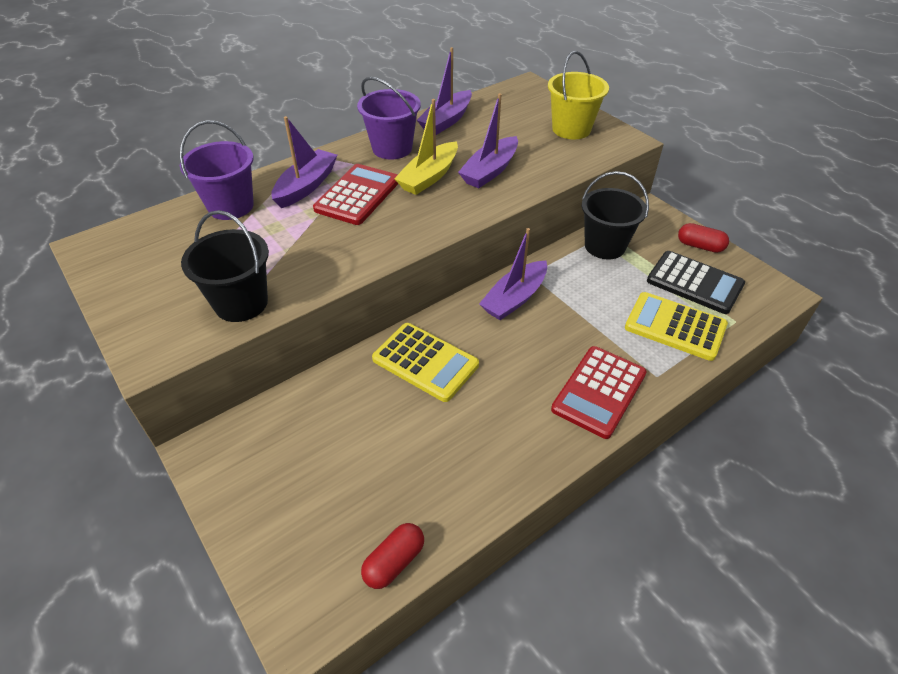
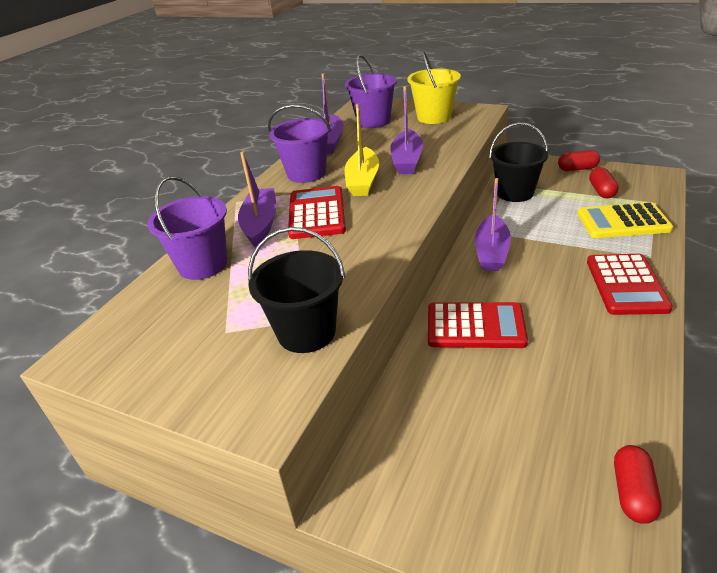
camera: 25 degrees left, 10 degrees down
yellow calculator [372,323,479,402] -> red calculator [428,302,528,348]
black calculator [647,251,745,314] -> red capsule [589,167,619,198]
none -> purple bucket [345,54,397,128]

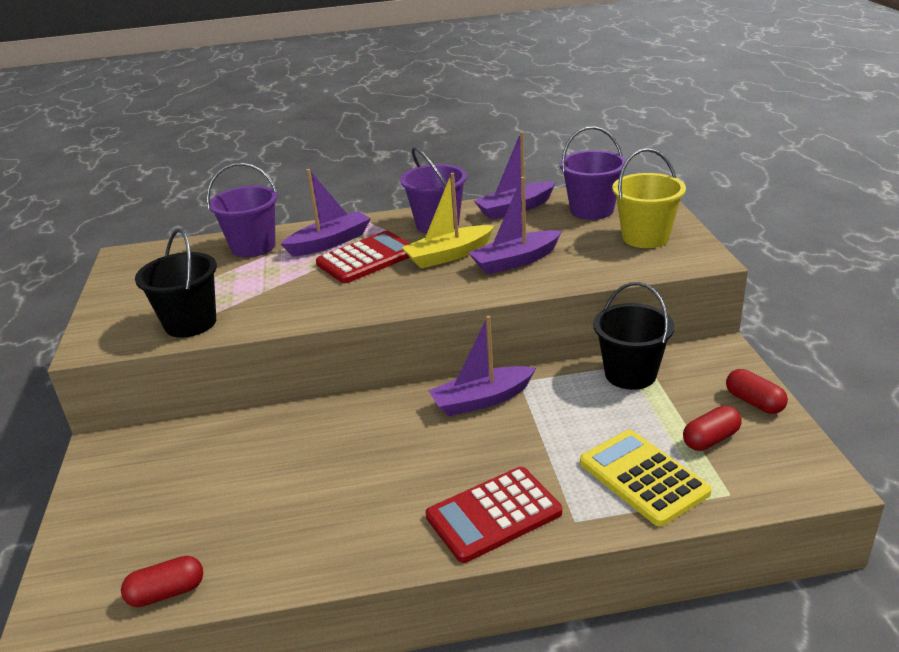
camera: 55 degrees right, 5 degrees down
red calculator [428,302,528,348] -> none

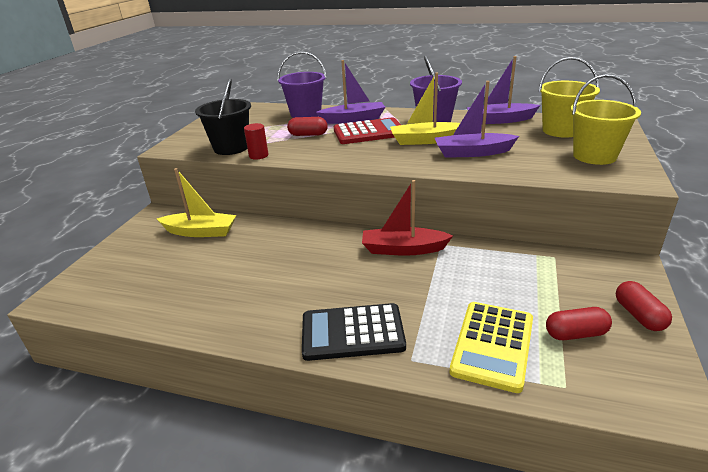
camera: 25 degrees right, 0 degrees up
red capsule [121,556,203,607] -> red capsule moved to [287,117,328,136]
red calculator [426,467,562,563] -> black calculator [302,303,406,361]
purple boat [428,316,536,416] -> red boat [362,180,453,256]
purple bucket [560,126,627,220] -> yellow bucket [539,57,600,138]
yellow calculator [580,430,712,526] -> yellow calculator turned 150 degrees counterclockwise [450,302,533,393]
black bucket [593,282,674,390] -> none
none -> yellow boat [157,168,237,237]
none -> red cylinder [244,123,268,160]

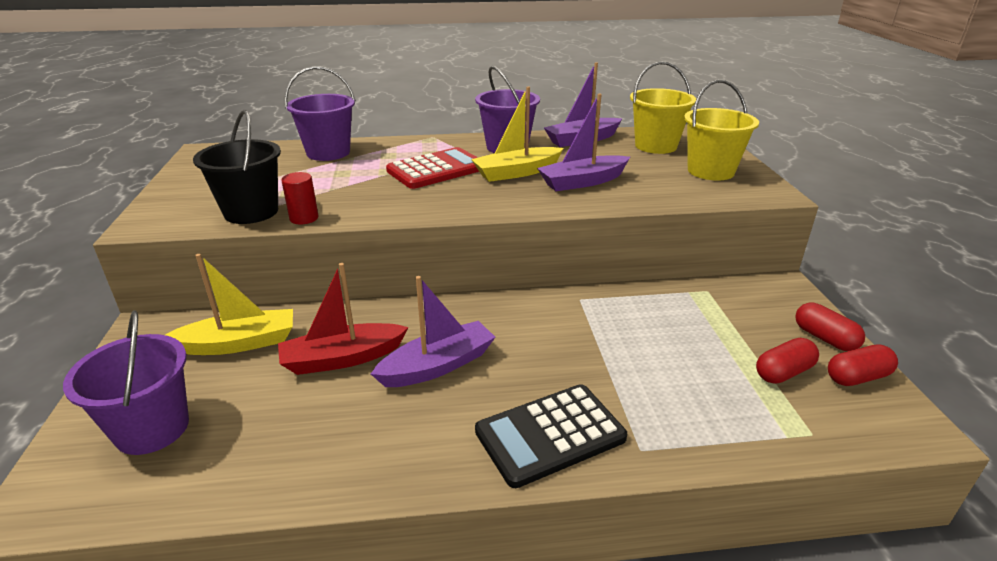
camera: 25 degrees left, 0 degrees up
red capsule [287,117,328,136] -> red capsule moved to [828,344,898,386]
purple boat [316,60,385,124] -> purple boat moved to [371,276,496,387]
red boat [362,180,453,256] -> red boat moved to [278,263,409,375]
yellow calculator [450,302,533,393] -> none
none -> purple bucket [63,310,189,455]

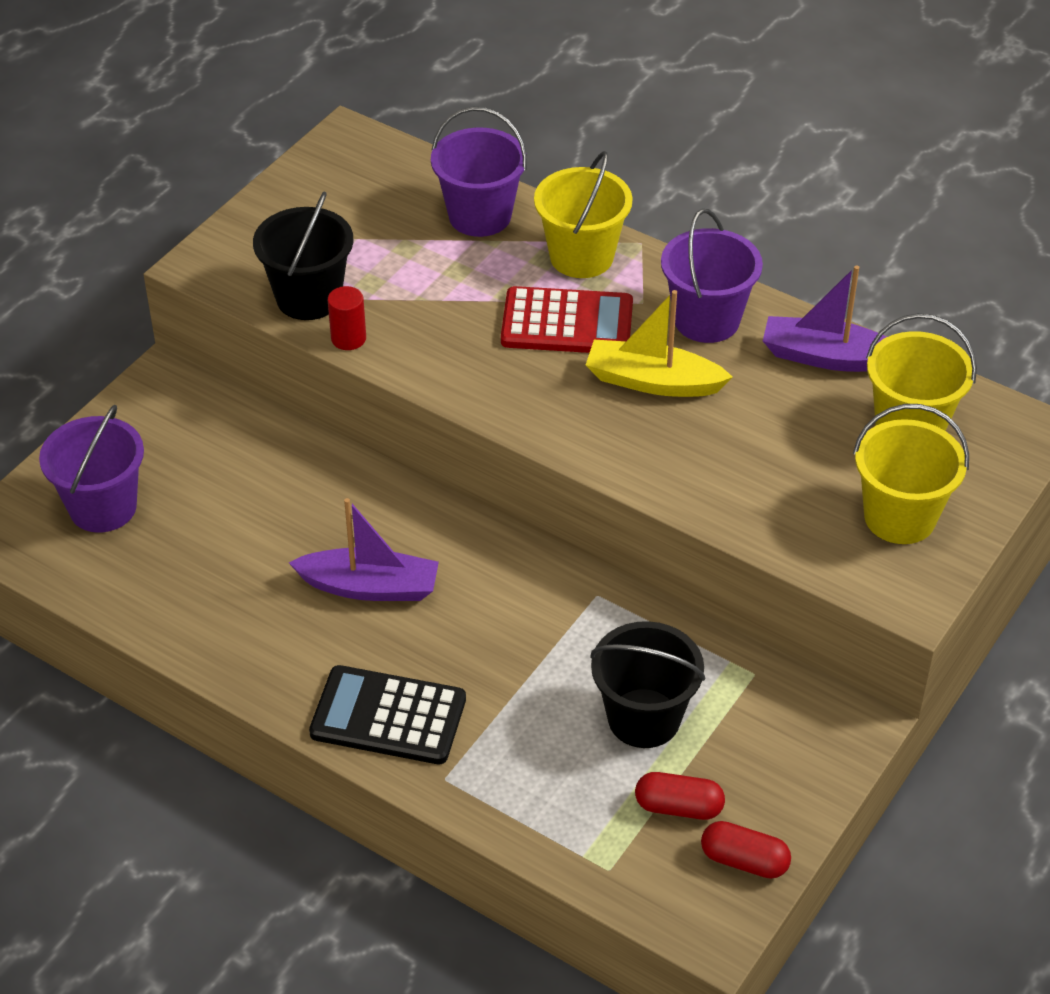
camera: 40 degrees right, 15 degrees up
yellow boat [165,254,293,355] -> none
red boat [278,263,409,375] -> none
purple boat [537,94,630,191] -> none
red capsule [795,303,865,351] -> none
none -> yellow bucket [534,151,632,278]
none -> black bucket [590,621,706,748]

